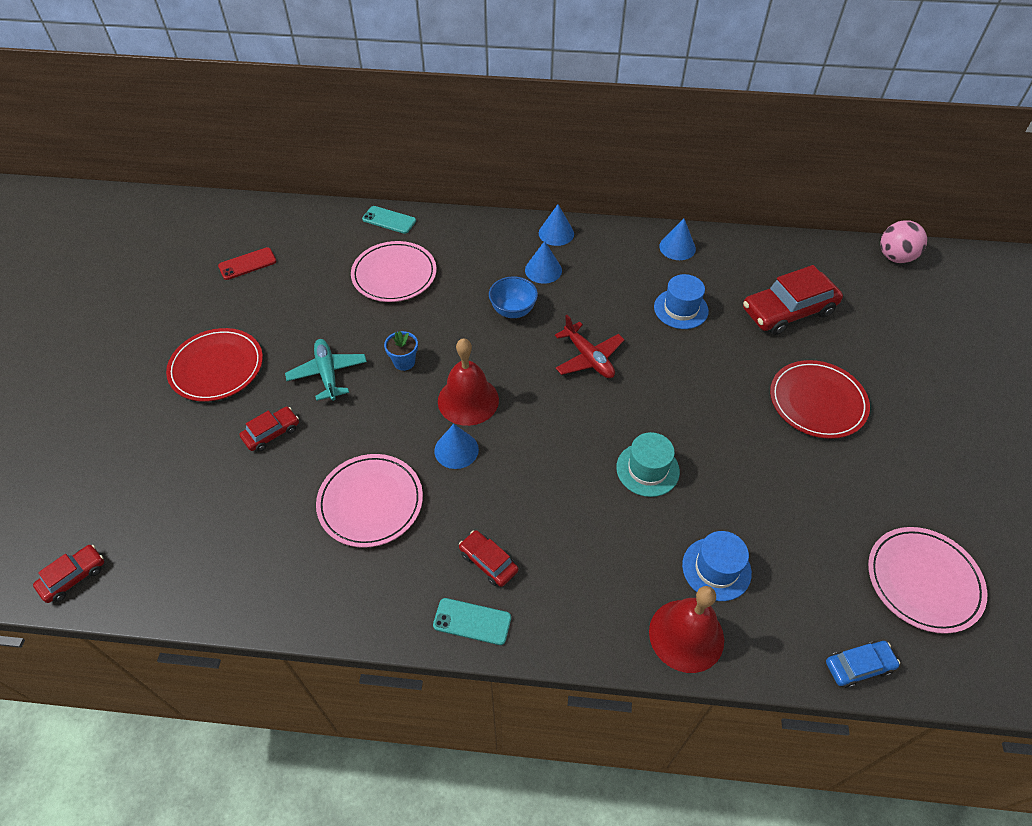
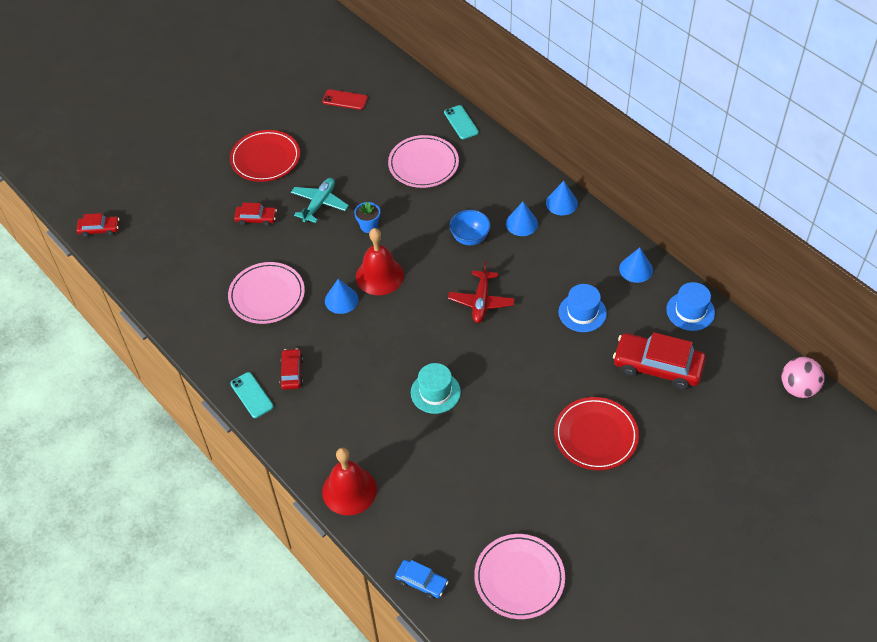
camera: 45 degrees right, 0 degrees up
blue hat [682,531,752,601] -> blue hat moved to [666,282,715,331]

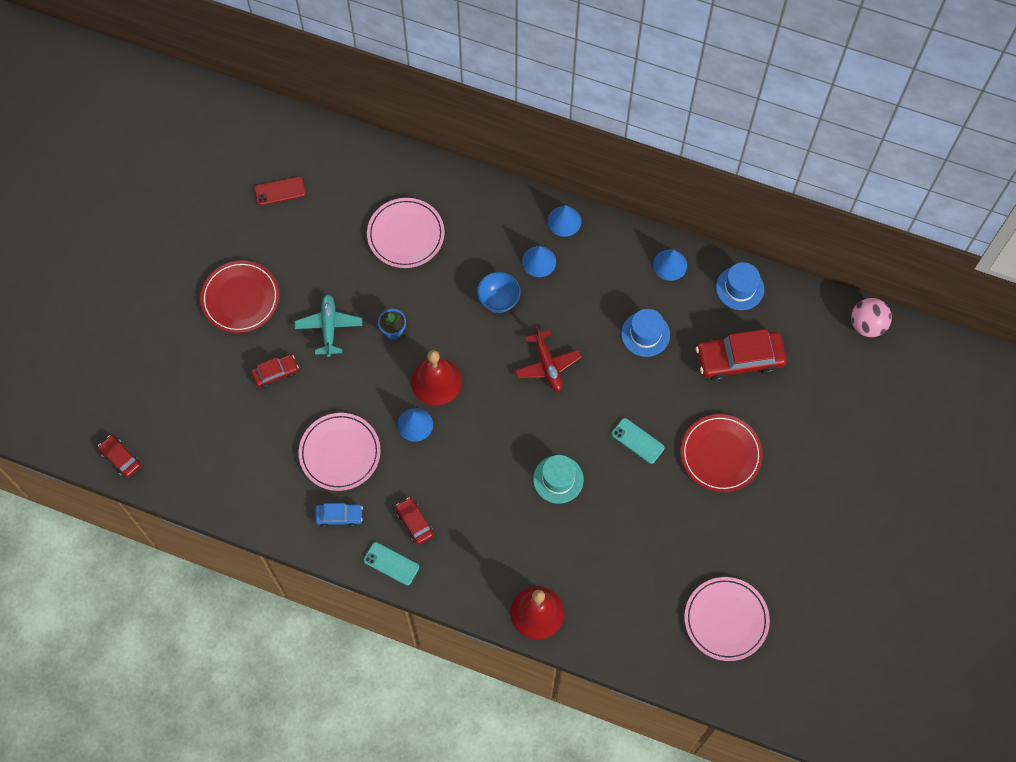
camera: 30 degrees left, 15 degrees up
red car [76,213,120,237] -> red car turned 105 degrees counterclockwise [98,435,141,478]
blue car [395,560,448,599] -> blue car moved to [315,503,363,527]
turquoise phone [444,105,479,139] -> turquoise phone moved to [611,418,665,464]

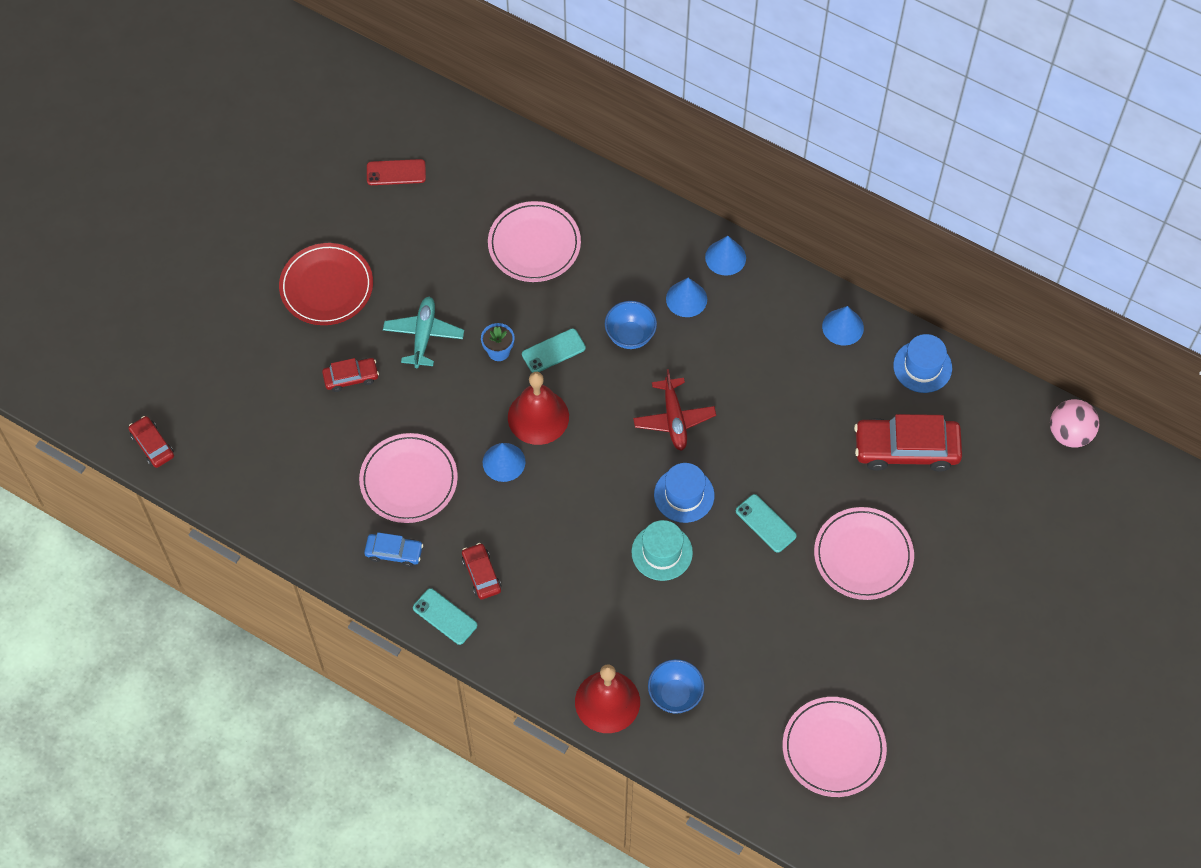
camera: 10 degrees right, 5 degrees down
blue hat [621,309,670,357] -> blue hat moved to [654,463,715,523]
red plate [681,414,763,492] -> pink plate [814,507,914,600]
none -> turquoise phone [522,328,586,373]
none -> blue bowl [648,659,705,714]

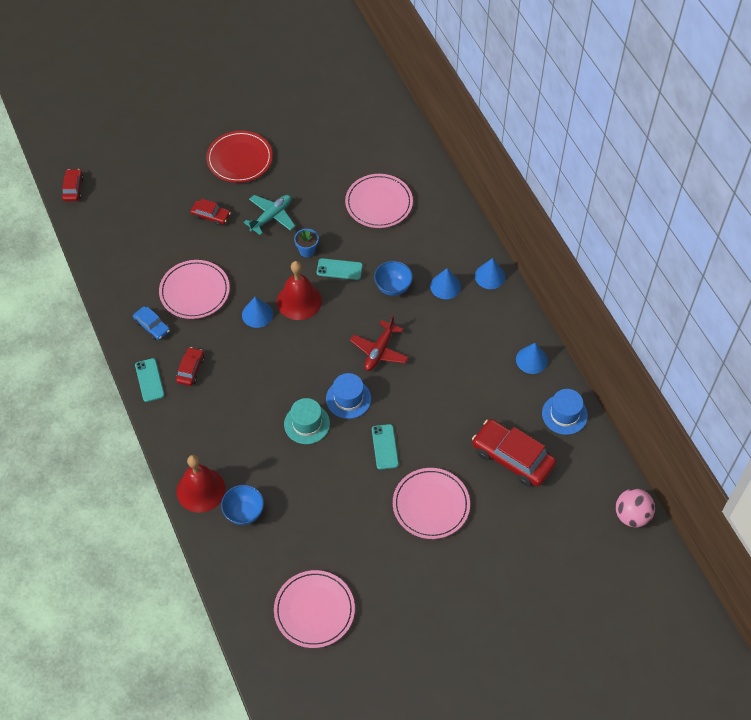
camera: 35 degrees right, 5 degrees down
red phone [367,159,426,185] -> none

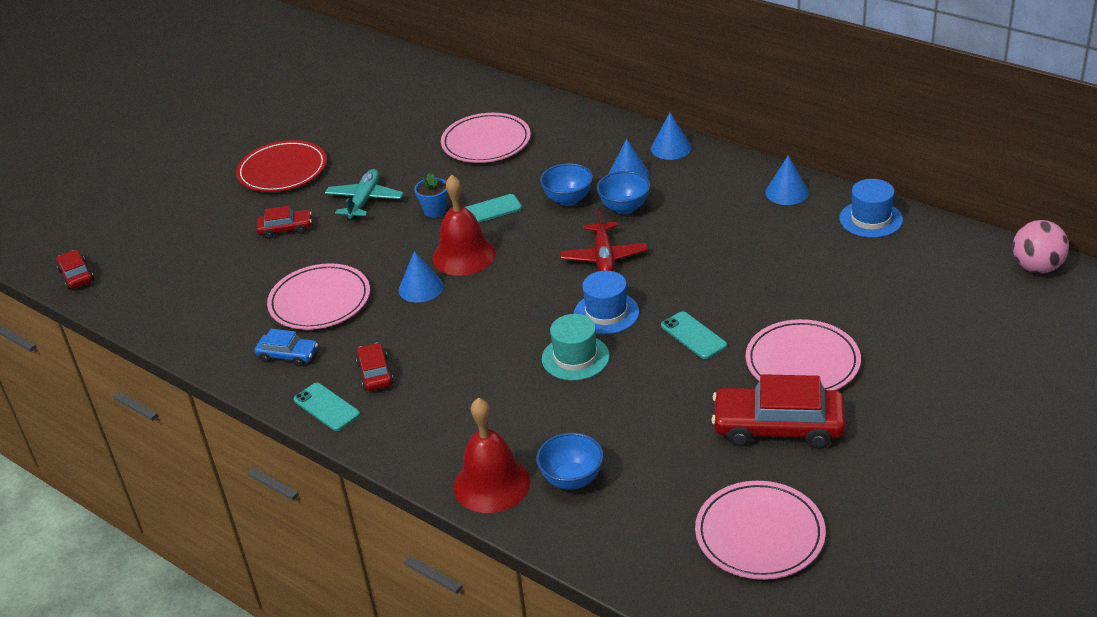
camera: 25 degrees left, 20 degrees down
red car [472,419,556,487] -> red car moved to [711,374,845,449]
none -> blue bowl [597,171,650,214]

